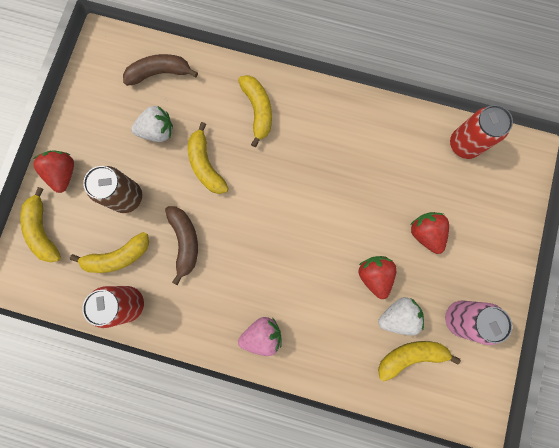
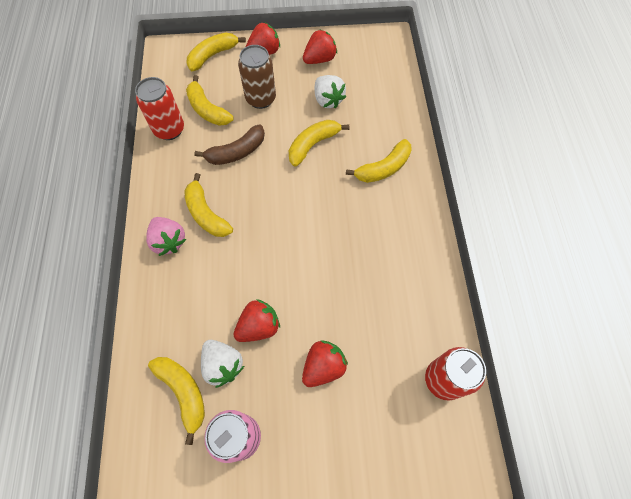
camera: 70 degrees right, 15 degrees down
brown banana [123,54,198,86] -> none
none -> yellow banana [184,173,233,237]
none -> red strawberry [303,30,337,64]

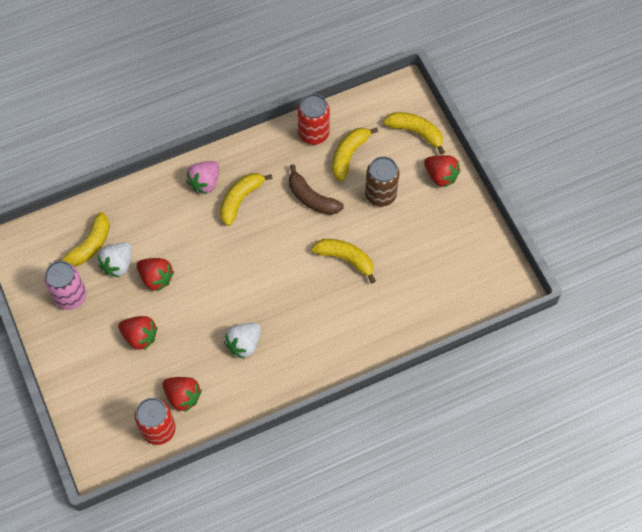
camera: 70 degrees right, 0 degrees up
red strawberry [303,30,337,64] -> red strawberry moved to [163,377,202,412]
white strawberry [315,75,346,109] -> white strawberry moved to [224,323,261,359]
yellow banana [346,139,411,183] -> none

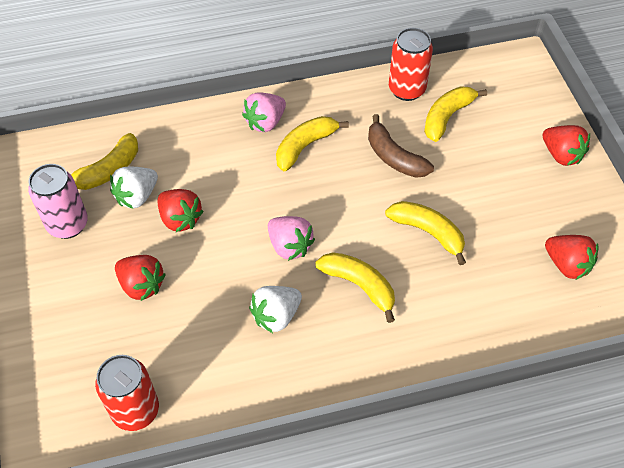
camera: 10 degrees right, 10 degrees down
red strawberry [163,377,202,412] -> red strawberry moved to [545,235,598,280]
brown can [365,156,399,207] -> none
yellow banana [384,112,445,154] -> yellow banana moved to [315,252,395,323]
none -> pink strawberry [268,216,315,261]

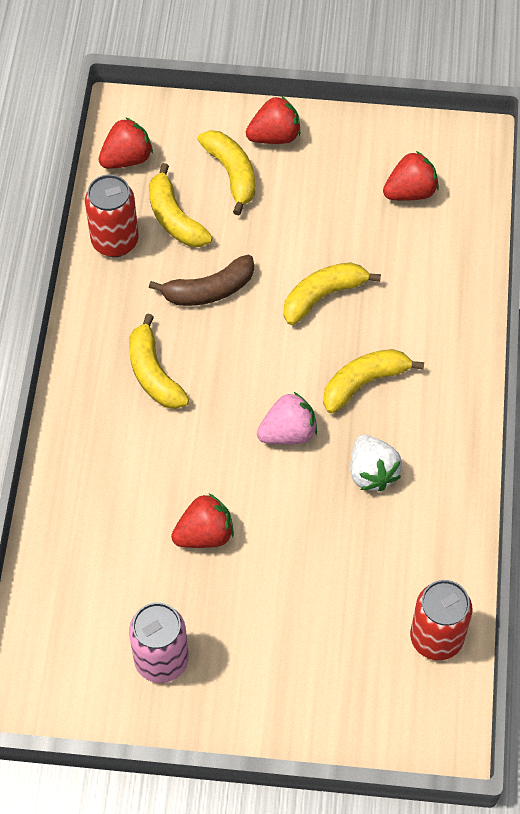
camera: 70 degrees left, 5 degrees up
yellow banana [71,133,138,190] -> yellow banana moved to [198,130,255,215]
white strawberry [110,167,158,209] -> none
red strawberry [115,255,166,301] -> red strawberry moved to [98,117,153,169]
pink strawberry [242,92,286,132] -> none

